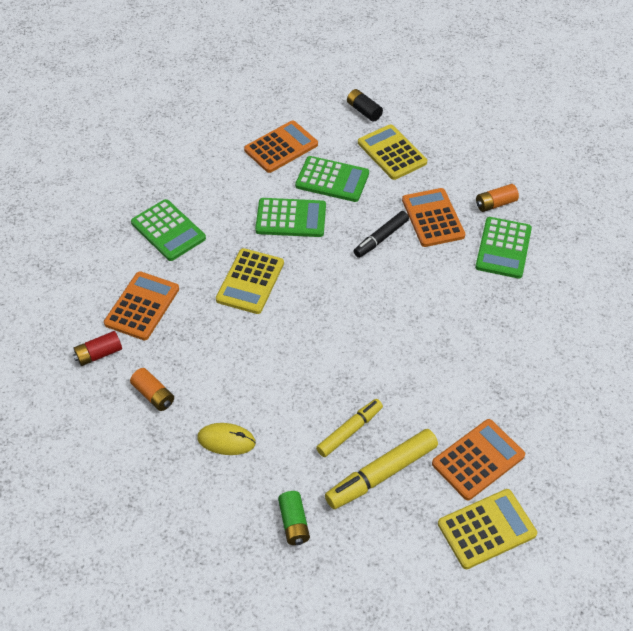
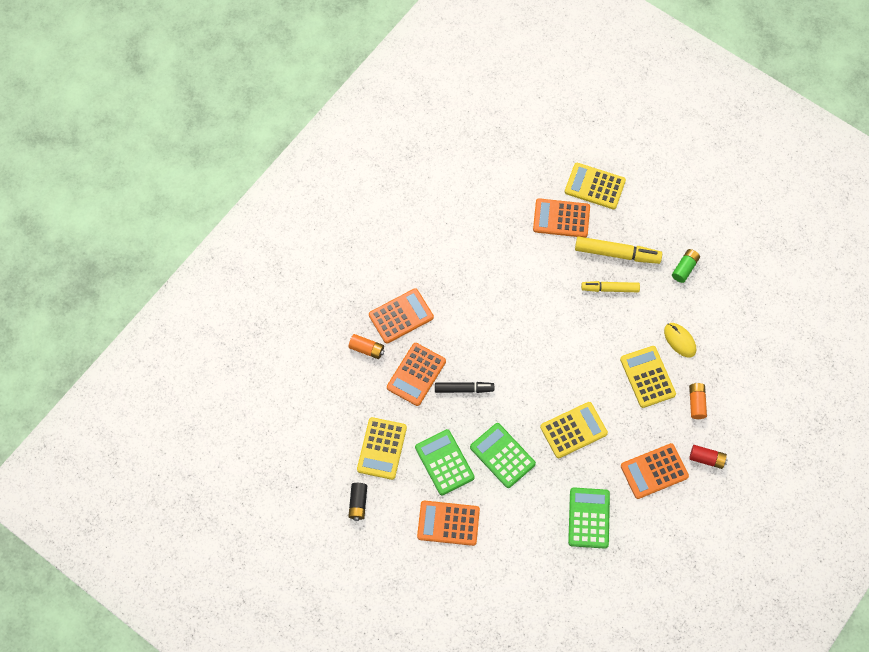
camera: 135 degrees left, 15 degrees up
green calculator [475,217,532,278] -> orange calculator [369,288,434,344]
none -> yellow calculator [620,346,676,408]

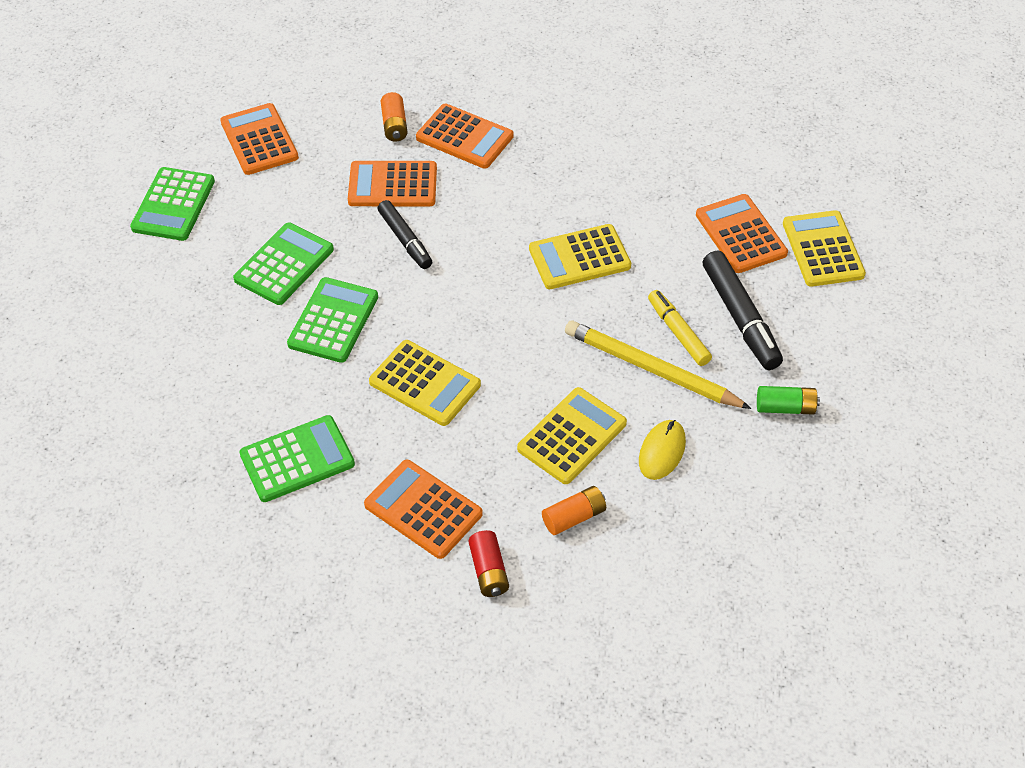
camera: 60 degrees right, 15 degrees down
black battery [348,483,367,521] -> green calculator [130,167,215,241]
yellow calculator [357,417,407,480] -> yellow calculator moved to [529,224,631,289]
orange calculator [417,501,480,546] -> orange calculator moved to [220,103,299,175]
yellow marker [575,236,662,264] -> black marker [702,251,783,370]
none -> yellow pencil [565,321,752,409]

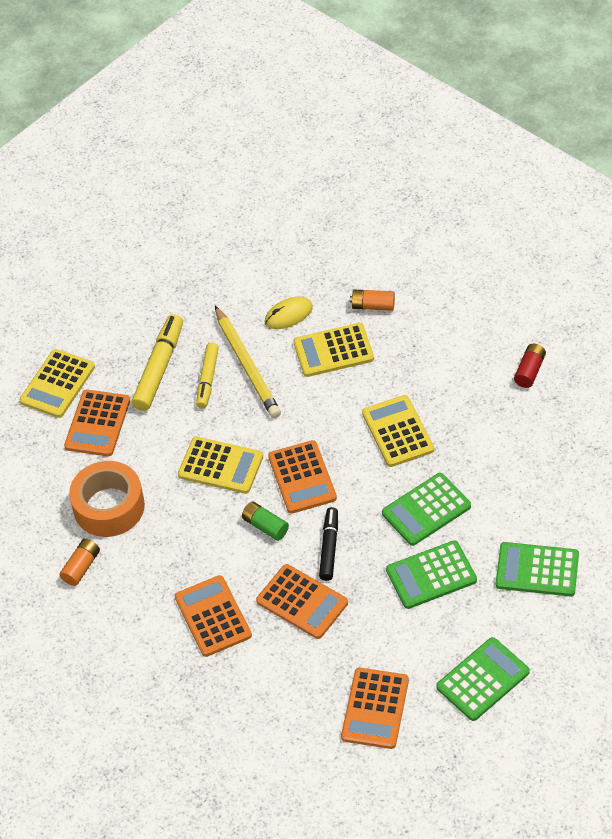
camera: 140 degrees left, 0 degrees up
green calculator [239,415,355,502] -> green calculator moved to [496,542,579,596]
orange calculator [364,460,483,559] -> orange calculator moved to [268,440,337,514]
orange battery [381,92,408,142] -> orange battery moved to [59,539,100,586]
red battery [469,530,509,597] -> red battery moved to [514,344,546,388]
black marker [702,251,783,370] -> yellow marker [132,314,183,411]
green battery [757,386,820,415] -> green battery moved to [242,501,289,541]
none -> orange tape [69,461,145,537]

